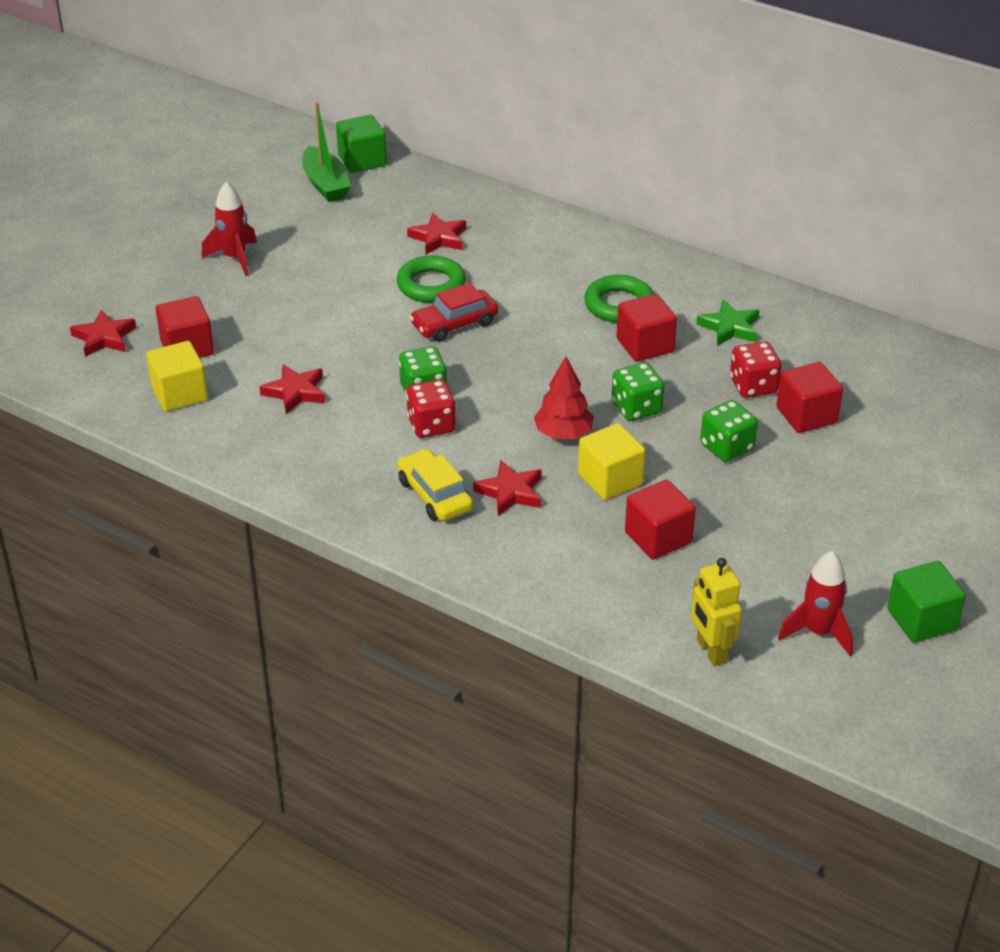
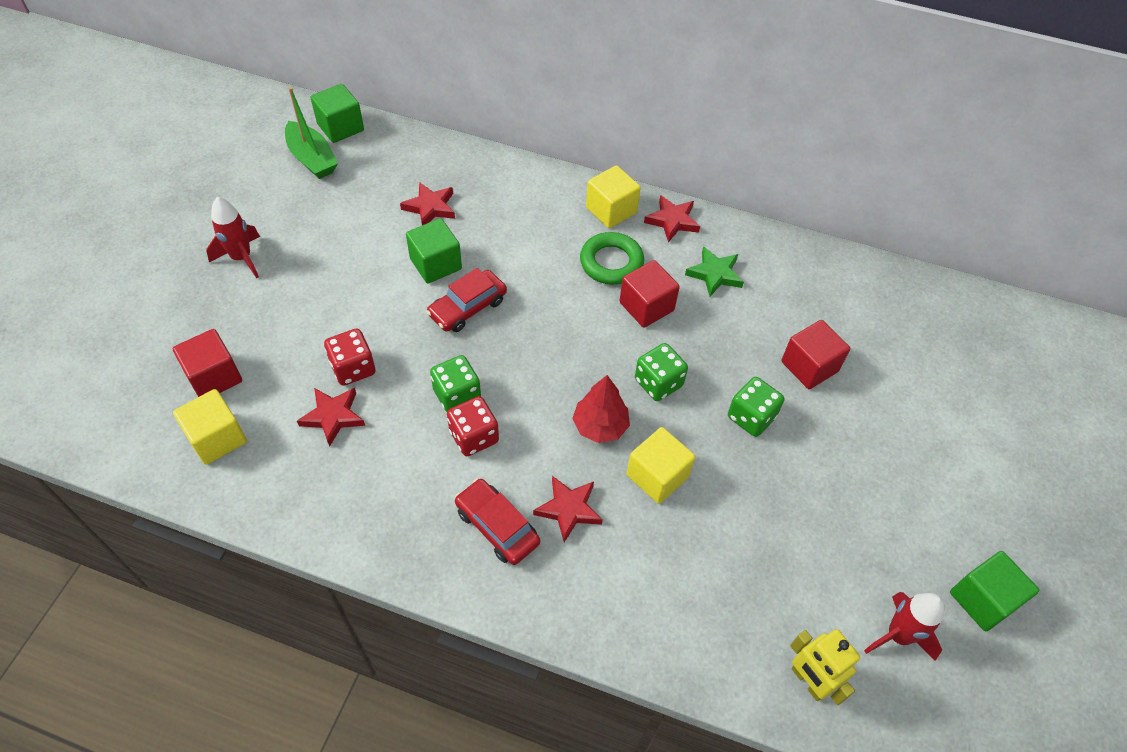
camera: 15 degrees left, 15 degrees up
red star [70,310,136,357] -> red star moved to [644,195,700,243]
green ring [397,255,466,303] -> green cube [406,218,462,284]
yellow car [397,449,473,521] -> red car [455,479,540,565]
red cube [625,480,696,560] -> none
red dice [730,342,781,398] -> red dice moved to [324,329,375,386]
none -> yellow cube [586,165,641,228]

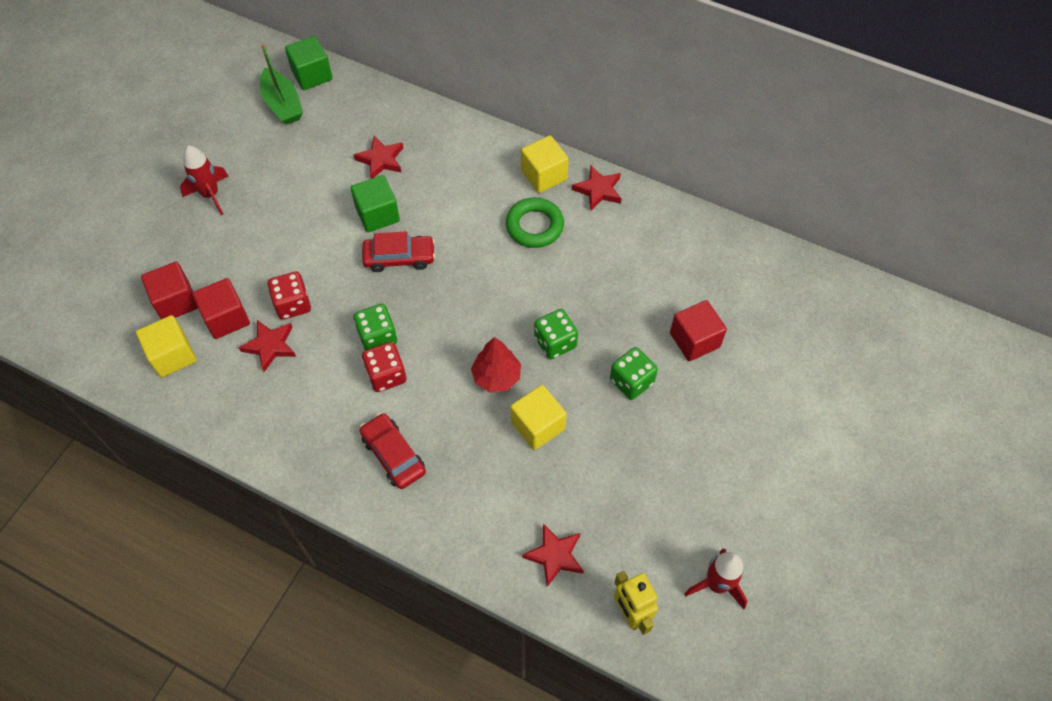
camera: 10 degrees right, 5 degrees up
red car [426,268,507,332] -> red car turned 150 degrees counterclockwise [362,232,435,272]
red star [533,476,603,542] -> red star moved to [522,524,584,587]
red cube [620,260,680,328] -> red cube moved to [193,278,250,339]
green star [685,247,744,297] -> none
green cube [950,551,1039,631] -> none

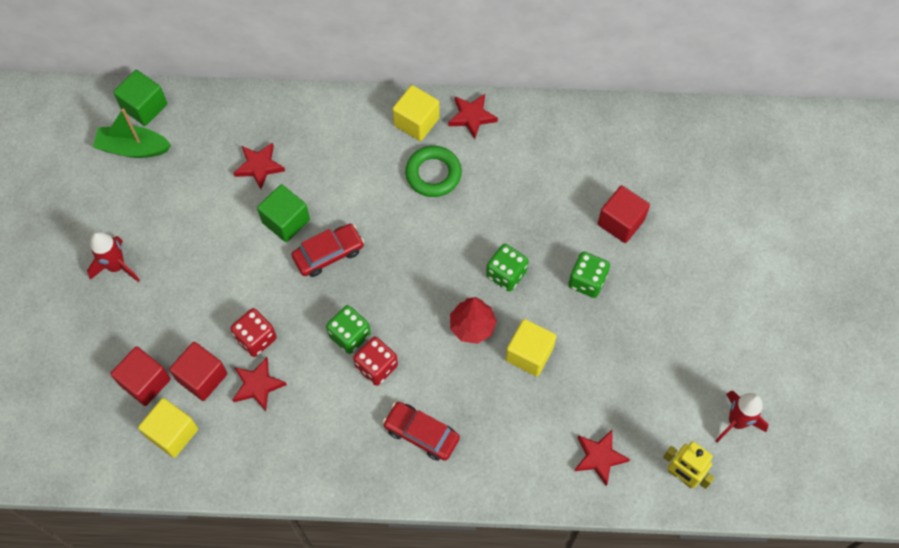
camera: 25 degrees left, 5 degrees up
green boat [260,43,303,125] -> green boat turned 150 degrees clockwise [93,108,171,158]

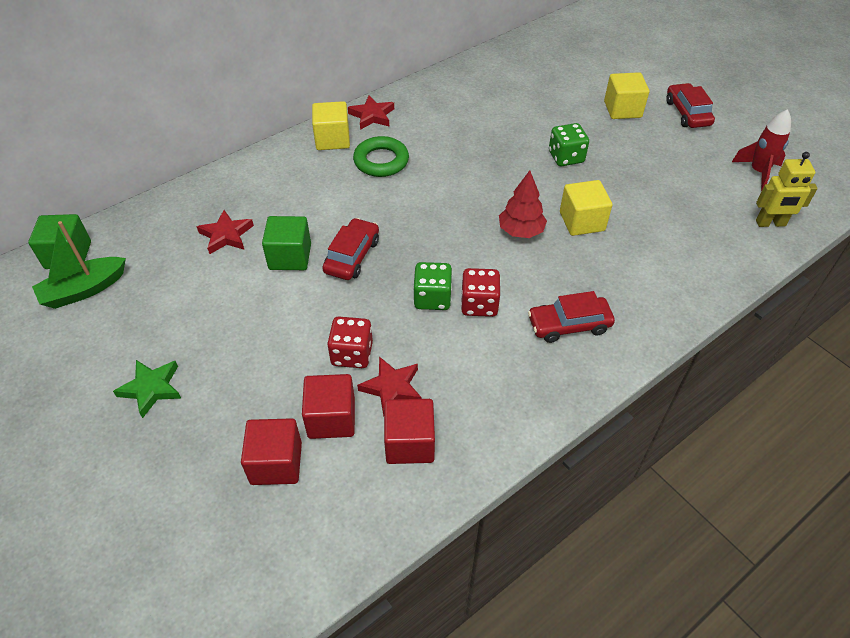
camera: 40 degrees left, 15 degrees down
red rocket [87,232,140,282] -> green star [113,360,182,418]
yellow cube [138,398,198,458] -> yellow cube moved to [604,72,649,119]
green dice [486,244,528,292] -> none
red star [574,430,630,486] -> none
red cube [598,185,650,243] -> red cube moved to [384,399,435,464]
none -> red car [666,83,715,128]

